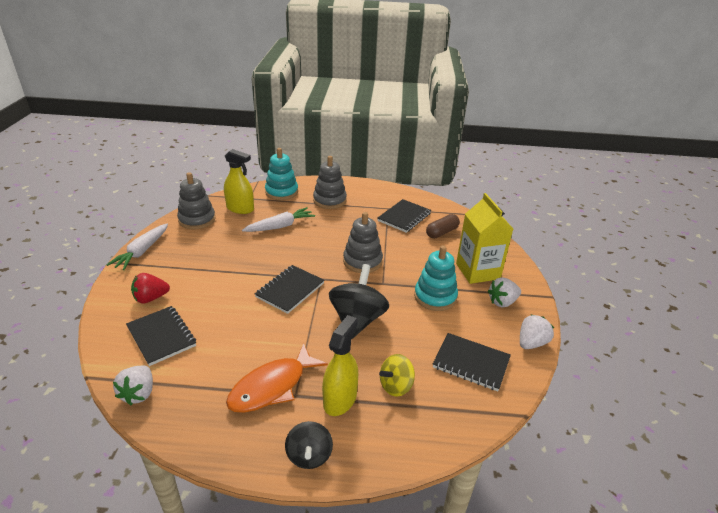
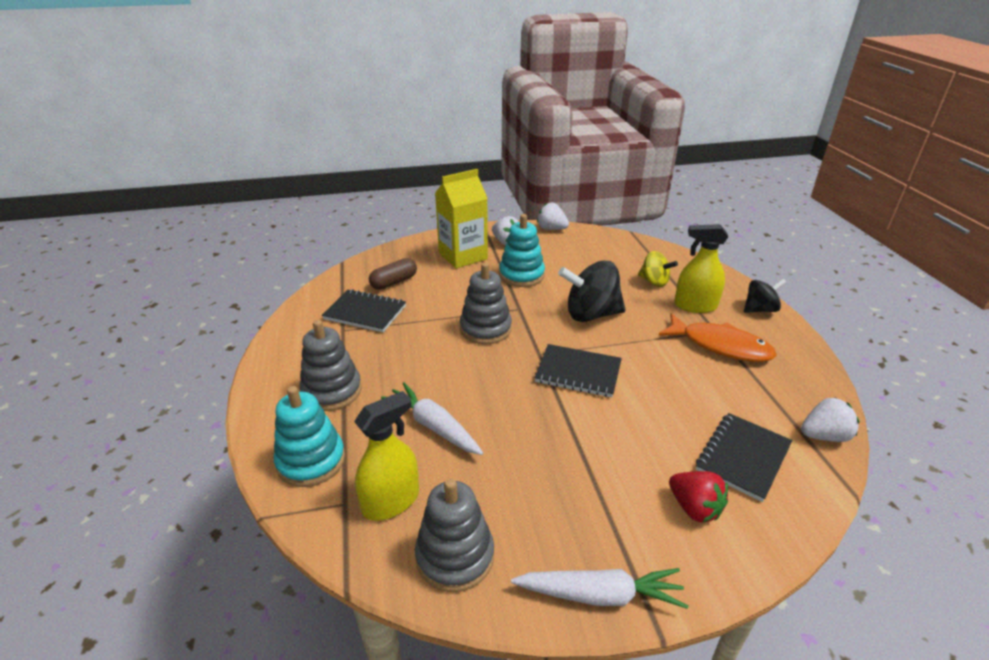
camera: 105 degrees left, 0 degrees up
yellow spray bottle [224,149,254,214] -> yellow spray bottle turned 45 degrees clockwise [354,391,419,521]
brown capsule [426,214,460,238] -> brown capsule turned 75 degrees counterclockwise [369,258,417,290]
black notebook [433,333,511,391] -> none

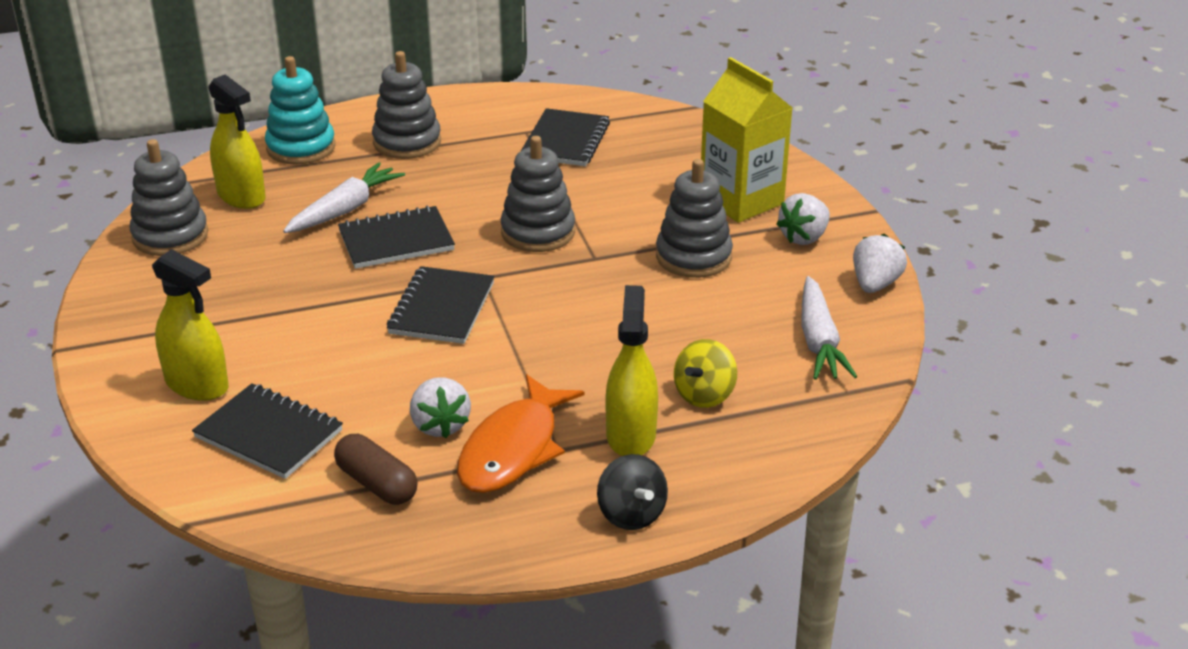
camera: 85 degrees right, 0 degrees up
brown capsule [369,258,417,290] -> brown capsule moved to [334,434,418,505]
turquoise stacking toy [499,214,545,287] -> grey stacking toy [656,159,733,278]
white carrot [511,568,688,609] -> white carrot moved to [801,276,858,380]
black spinning top [558,260,626,322] -> none
red strawberry [669,471,728,523] -> yellow spray bottle [152,249,229,401]
white strawberry [801,398,859,442] -> white strawberry moved to [410,377,471,438]
none -> black notebook [338,205,455,269]

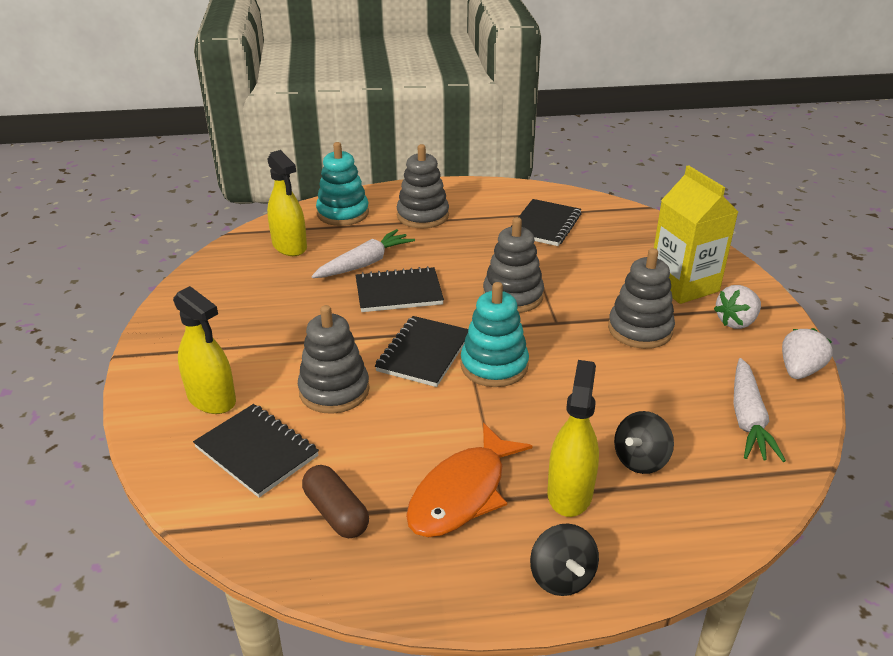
camera: 10 degrees right, 0 degrees up
grey stacking toy [129,139,208,256] -> grey stacking toy moved to [298,305,370,414]
white strawberry [410,377,471,438] -> none
yellow spinning top [674,339,737,408] -> black spinning top [614,411,674,474]
none -> turquoise stacking toy [461,282,529,387]

